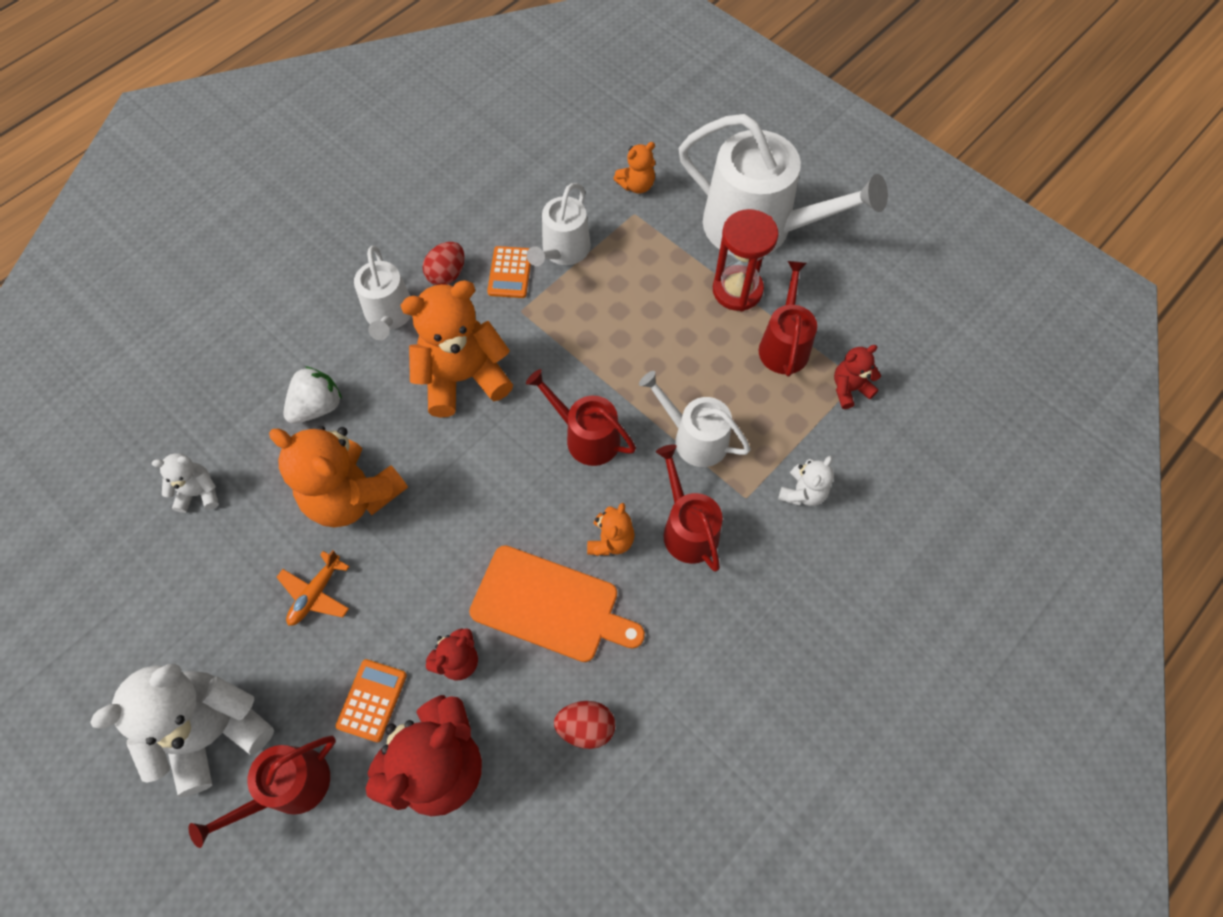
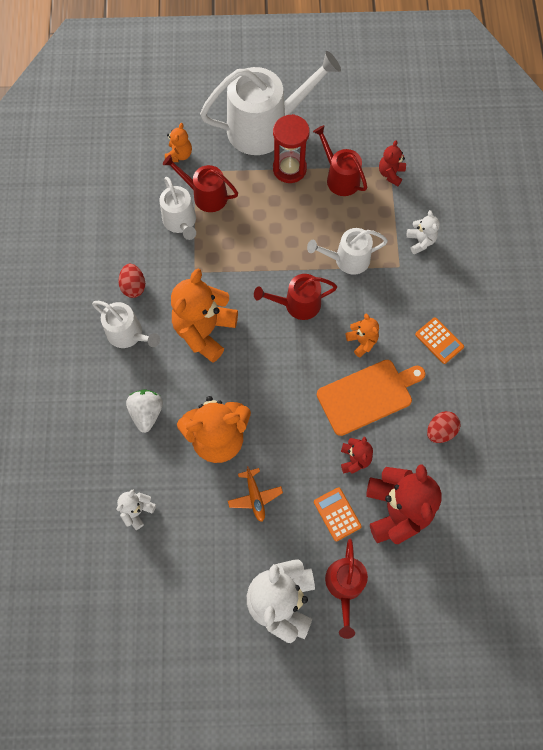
camera: 45 degrees left, 5 degrees up
orange calculator [487,246,531,298] -> orange calculator moved to [415,317,464,364]
red watering can [656,445,723,572] -> red watering can moved to [163,154,238,212]

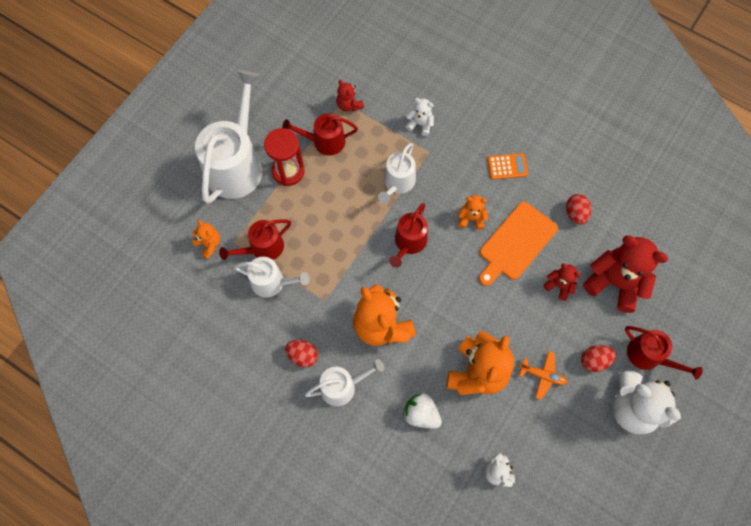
camera: 55 degrees left, 0 degrees up
orange calculator [314,487,362,541] -> none
orange cutting board [317,360,425,436] -> orange cutting board turned 150 degrees counterclockwise [479,202,558,286]
none -> red egg [581,345,616,372]

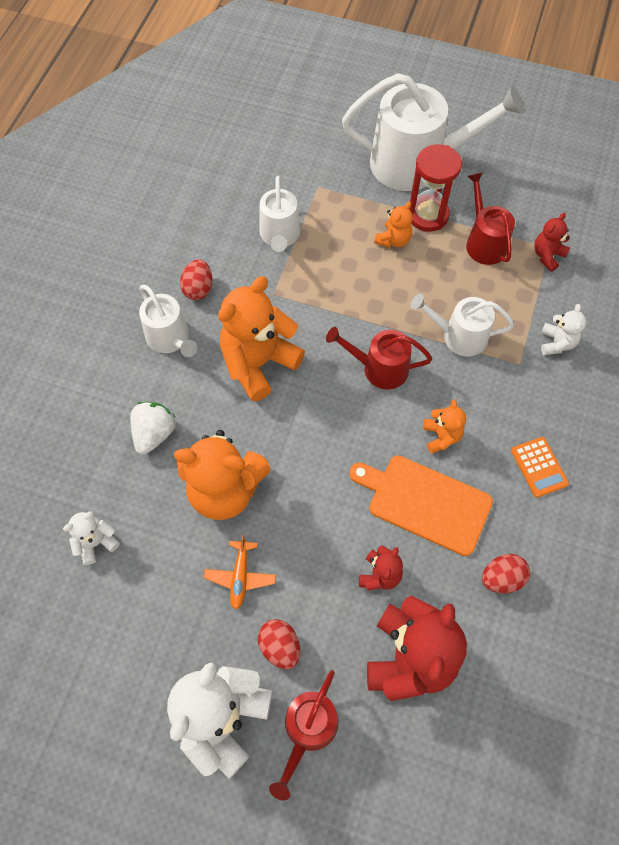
camera: 75 degrees right, 5 degrees down
orange teddy bear [192,220,220,259] -> orange teddy bear moved to [374,201,413,248]
red watering can [219,219,291,260] -> none

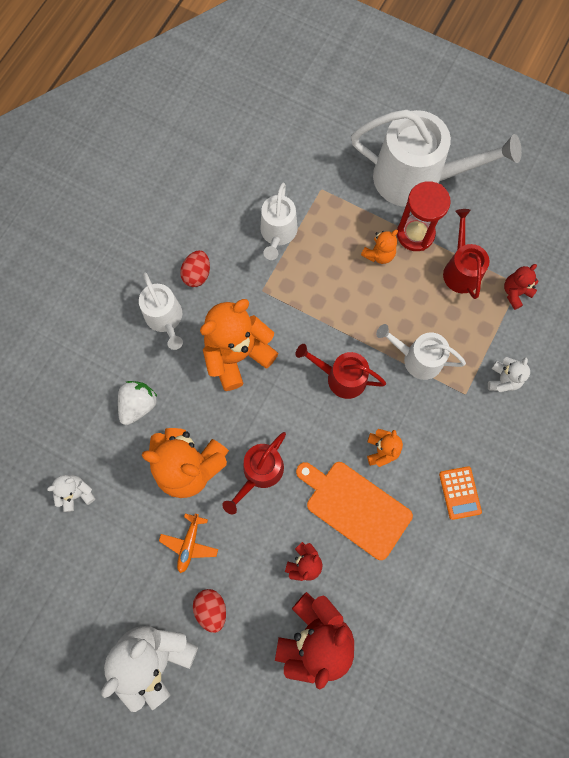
camera: 10 degrees right, 10 degrees up
red watering can [269,670,339,801] -> red watering can moved to [222,432,286,514]
red egg [482,554,530,593] -> none

